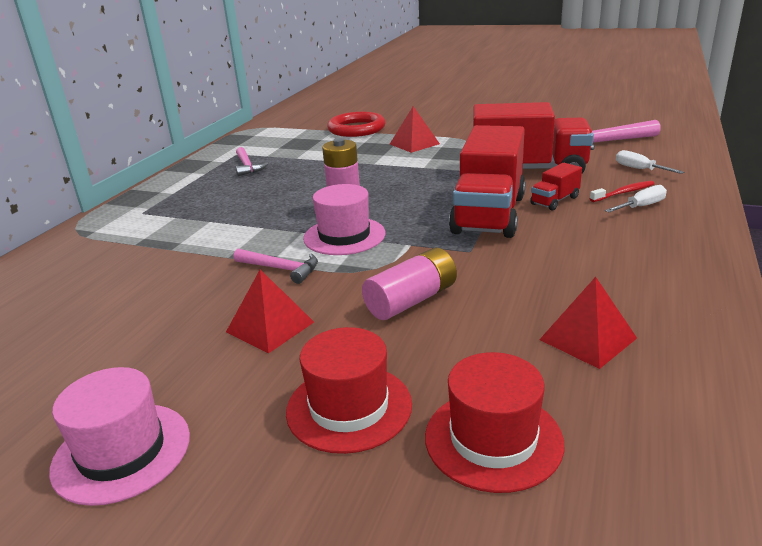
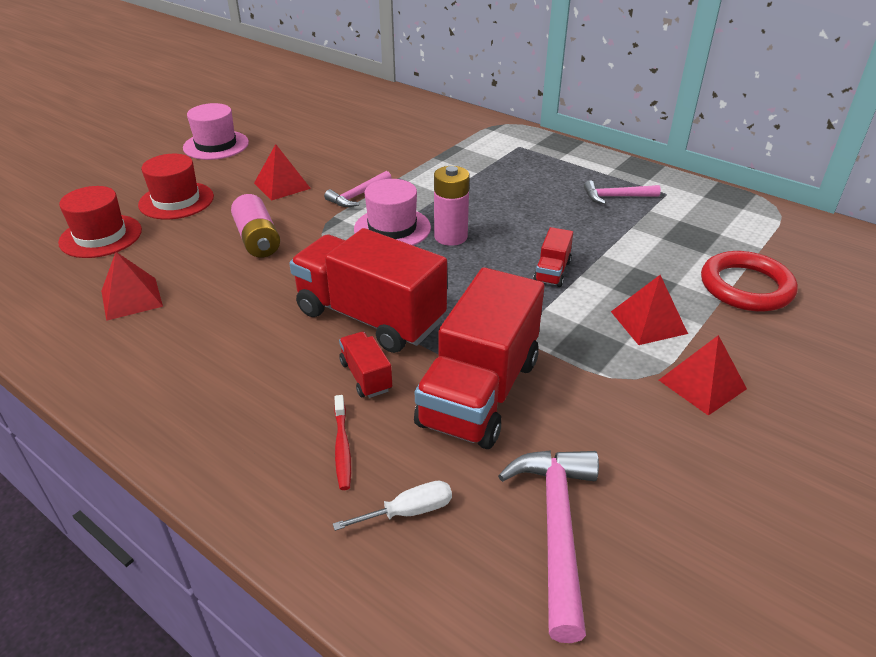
camera: 105 degrees right, 10 degrees up
white screwdriver [605,185,667,212] -> none
none -> red truck [533,227,573,287]
none -> red pyramid [659,335,747,416]

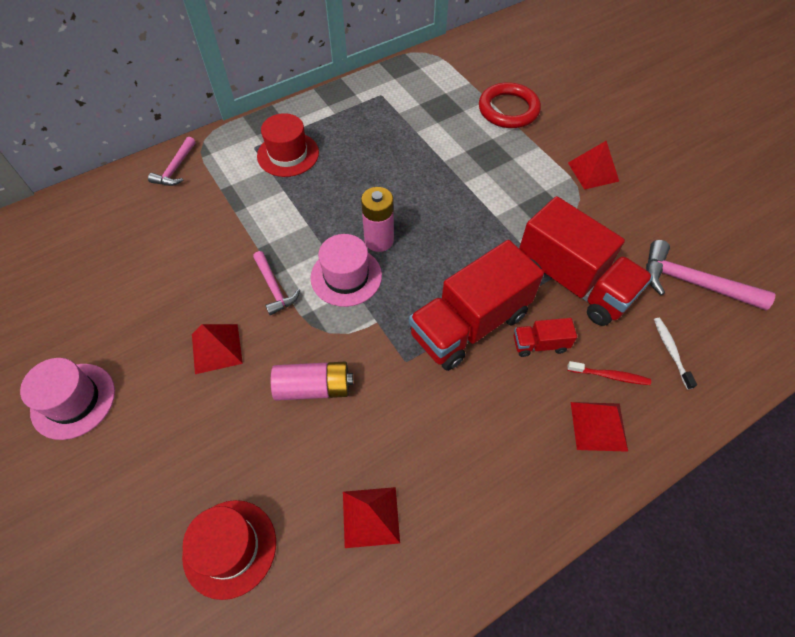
camera: 70 degrees left, 20 degrees up
red hat [138,154,214,219] -> red hat moved to [257,113,319,177]
white screwdriver [333,481,452,531] -> white toothbrush [654,318,697,390]
red truck [533,227,573,287] -> none
pink hammer [584,180,661,204] -> pink hammer moved to [148,137,196,186]
red pyramid [611,275,688,345] -> red pyramid moved to [571,402,628,452]

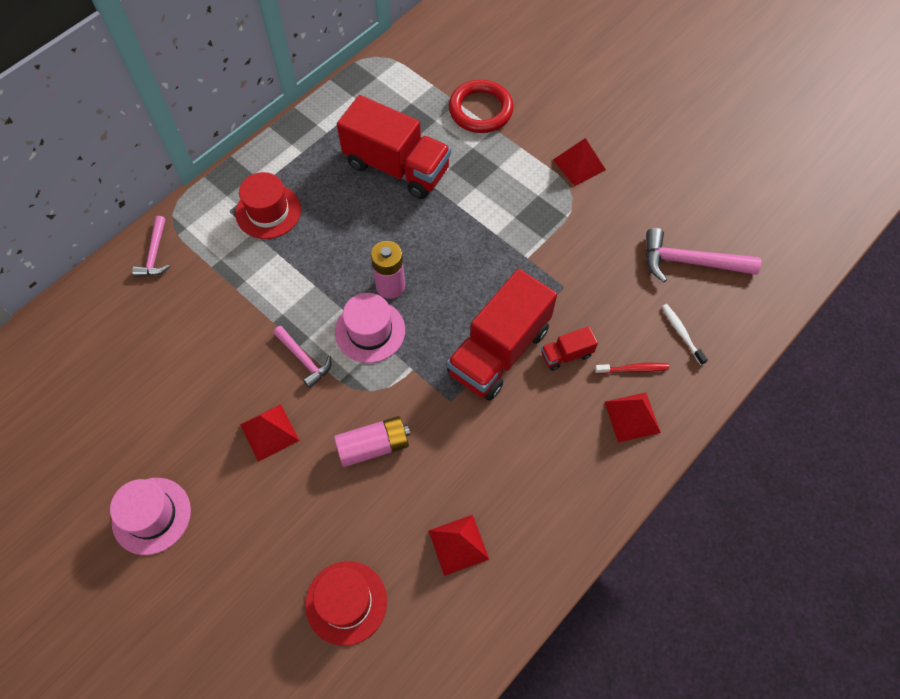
camera: 15 degrees left, 5 degrees up
red truck [519,196,653,326] -> red truck moved to [337,95,451,199]

